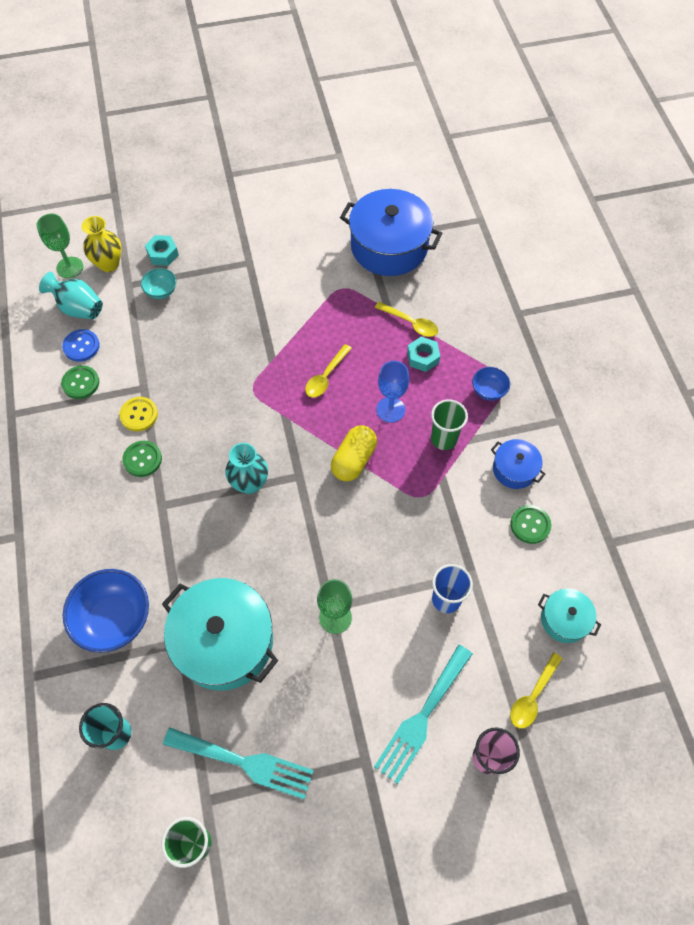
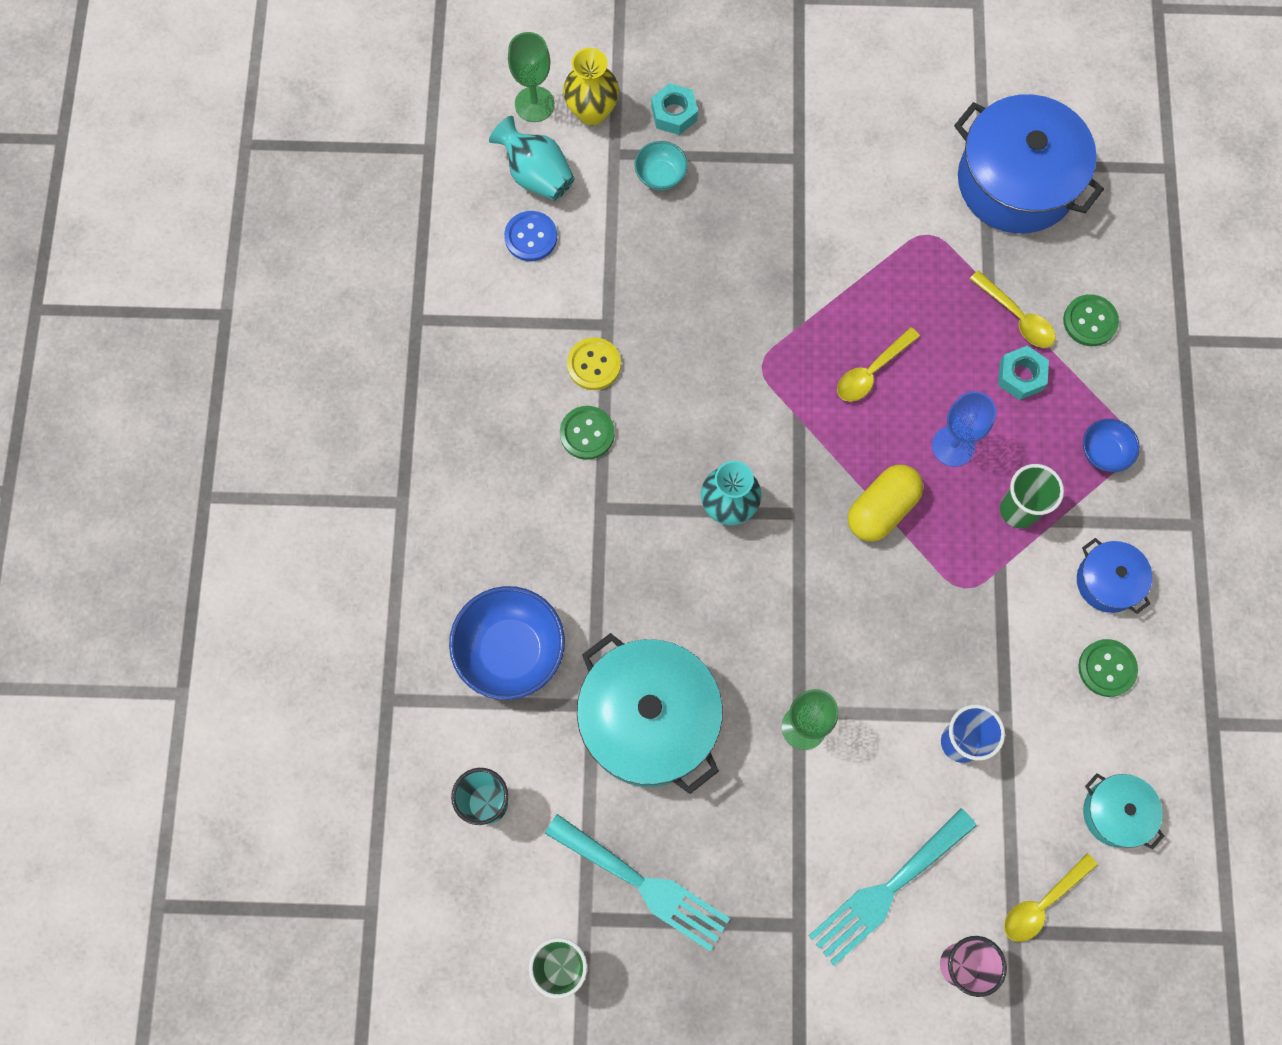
camera: 15 degrees right, 10 degrees up
green button [61,366,100,399] -> green button moved to [1063,294,1119,346]

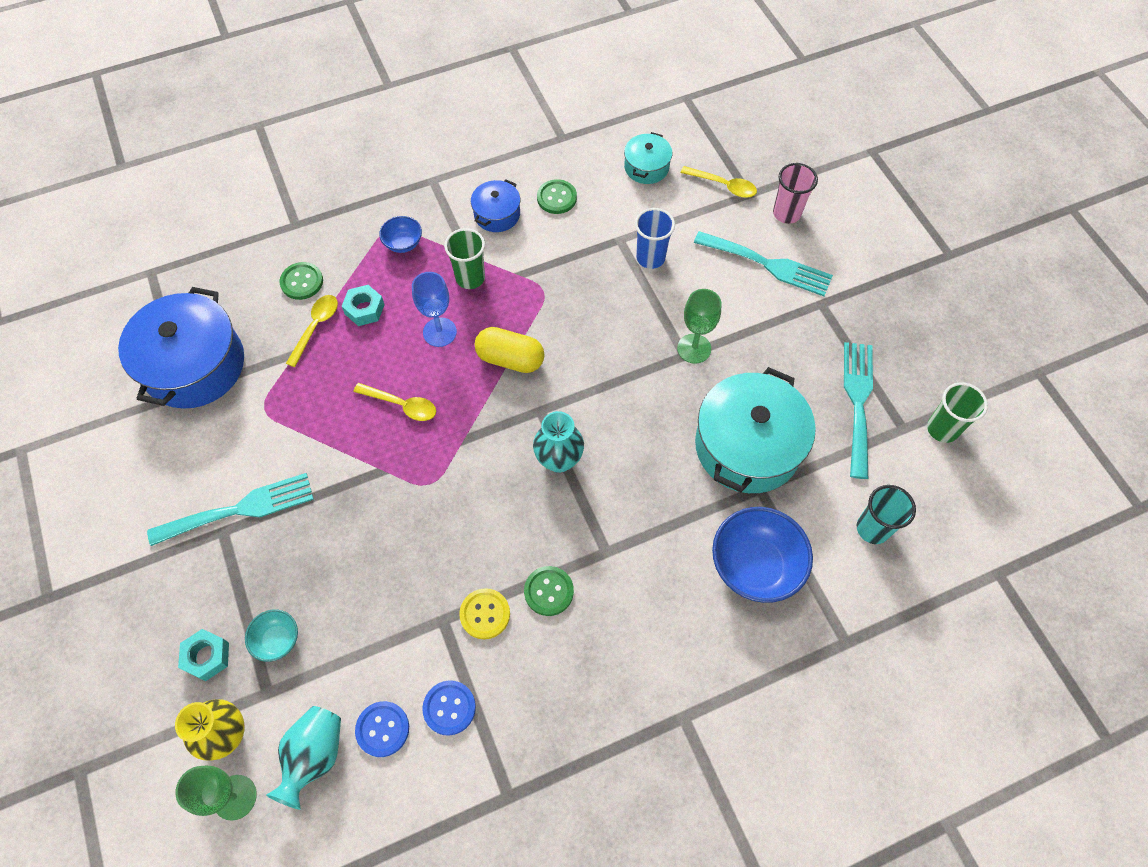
camera: 115 degrees left, 10 degrees down
none -> turquoise fork [147,473,314,546]
none -> blue button [422,680,476,736]

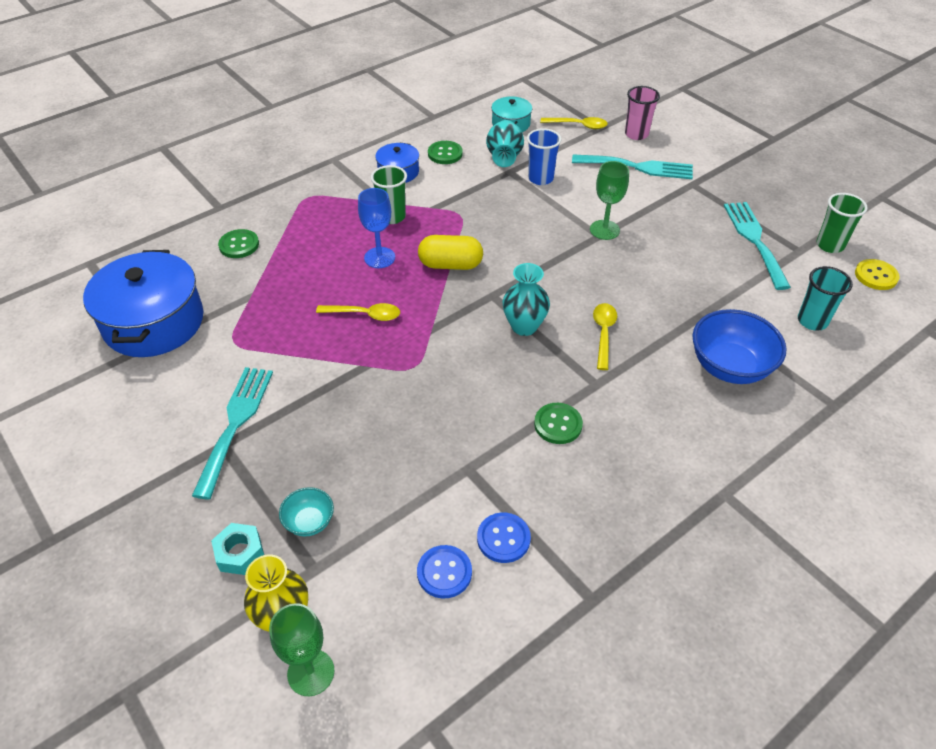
camera: 15 degrees left, 15 degrees down
turquoise fork [147,473,314,546] -> turquoise fork turned 45 degrees counterclockwise [192,367,273,499]
turquoise vase [266,706,341,810] -> turquoise vase moved to [486,120,524,167]
yellow spoon [286,295,338,367] -> yellow spoon moved to [593,303,617,370]
turquoise nut [342,285,385,326] -> none
blue bowl [379,216,422,253] -> none
yellow button [459,588,510,639] -> yellow button moved to [855,259,900,290]
turquoise pot [695,367,816,493] -> none

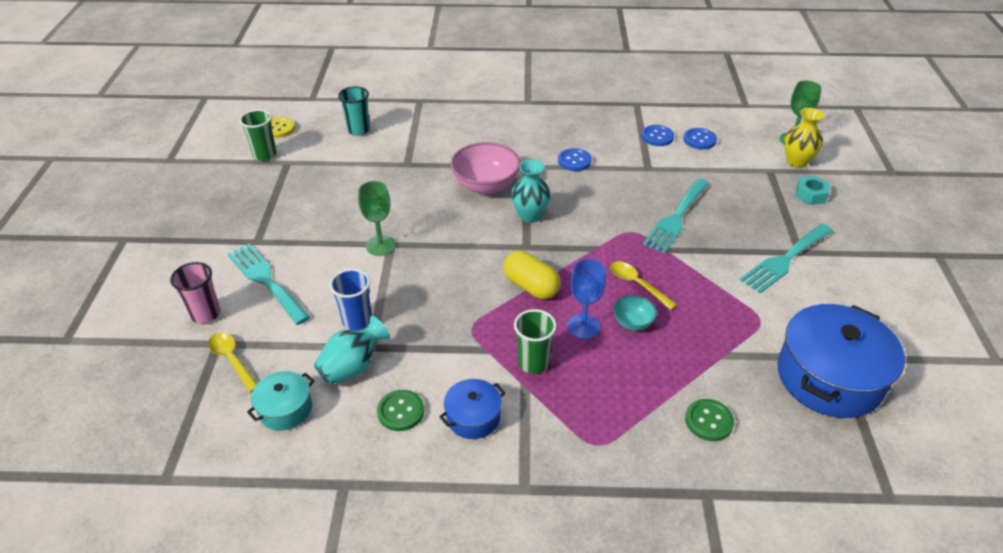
camera: 140 degrees left, 5 degrees down
turquoise bowl [279,487,334,536] -> turquoise bowl moved to [613,295,657,331]
green button [534,403,583,444] -> blue button [558,148,592,171]
yellow spoon [593,303,617,370] -> pink bowl [450,142,520,194]
blue bowl [692,309,787,384] -> none
turquoise fork [724,202,791,290] -> turquoise fork moved to [643,178,709,253]

